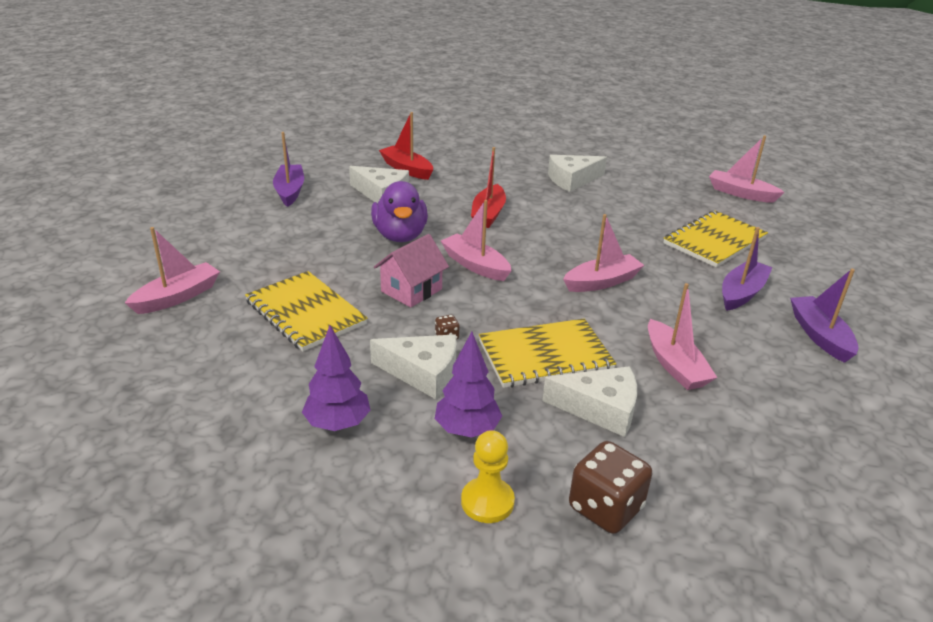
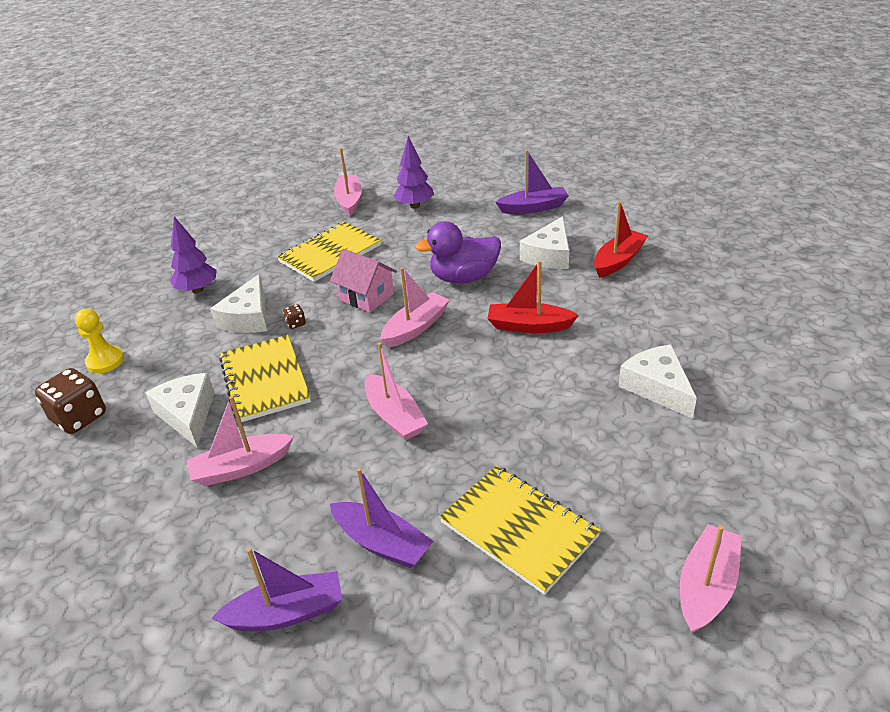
camera: 90 degrees right, 5 degrees up
pink boat [125,227,220,314] -> pink boat turned 135 degrees counterclockwise [334,148,362,216]
purple tree [435,332,502,438] -> purple tree moved to [394,136,434,209]
white cheese [542,366,637,437] -> white cheese turned 150 degrees clockwise [145,373,214,448]

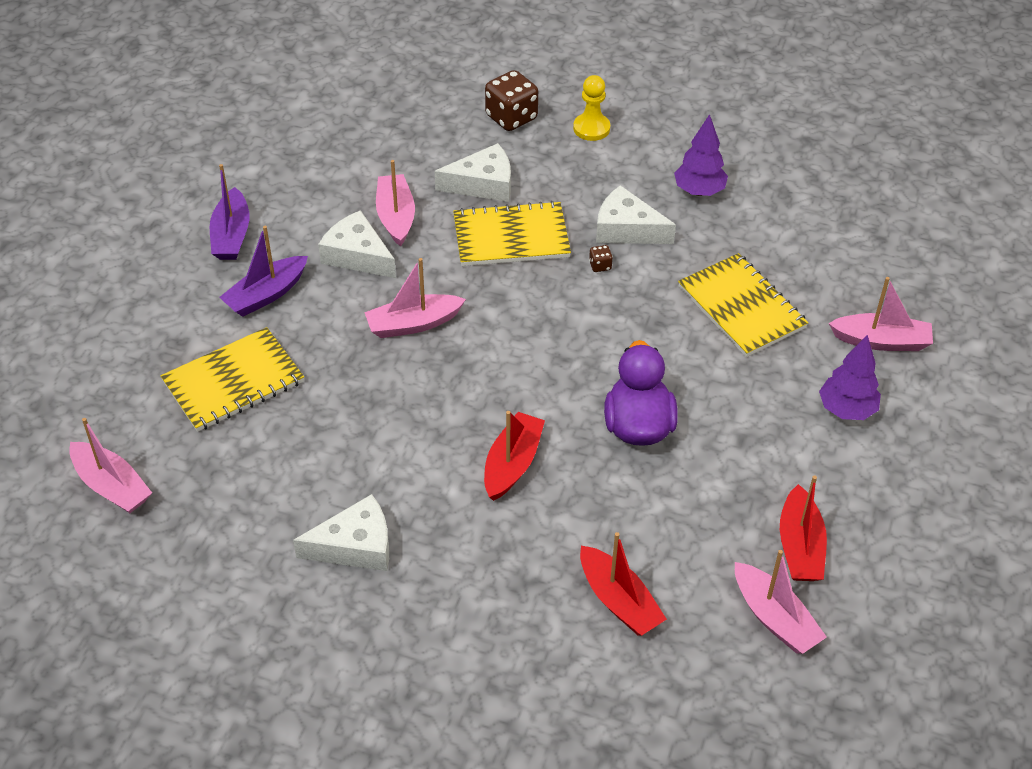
camera: 100 degrees right, 10 degrees up
pink house [330,249,397,312] -> none
pink boat [381,267,449,348] -> pink boat moved to [735,550,827,654]
purple boat [495,150,569,214] -> red boat [780,476,827,581]
white cheese [520,216,569,269] -> white cheese moved to [318,210,396,278]

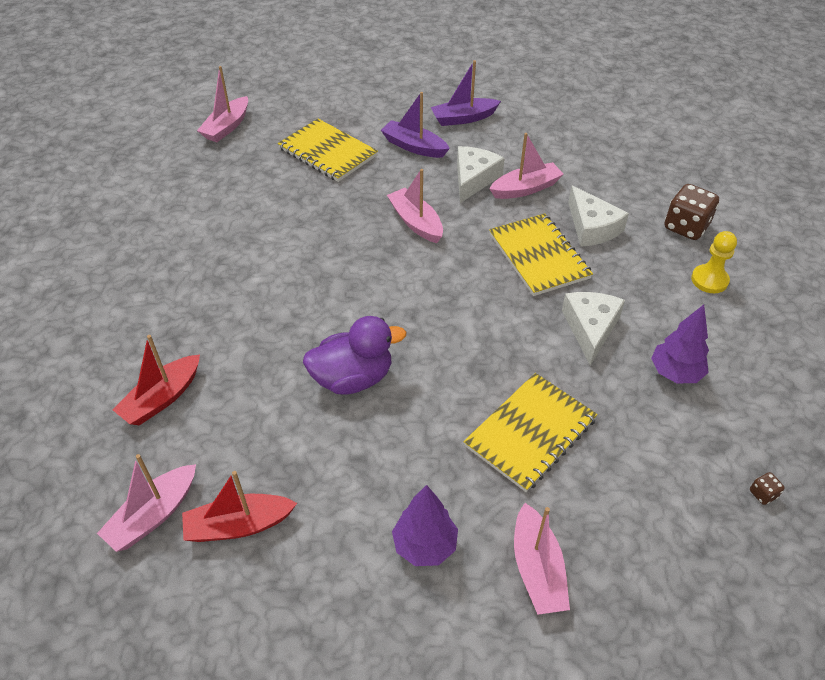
camera: 75 degrees right, 0 degrees up
white cheese [293,494,389,571] -> none
red boat [484,411,545,501] -> none
brown dice [589,245,613,272] -> brown dice moved to [750,472,785,505]

